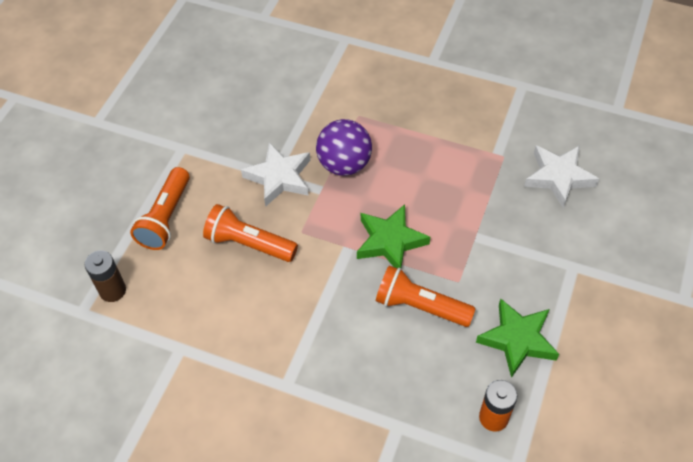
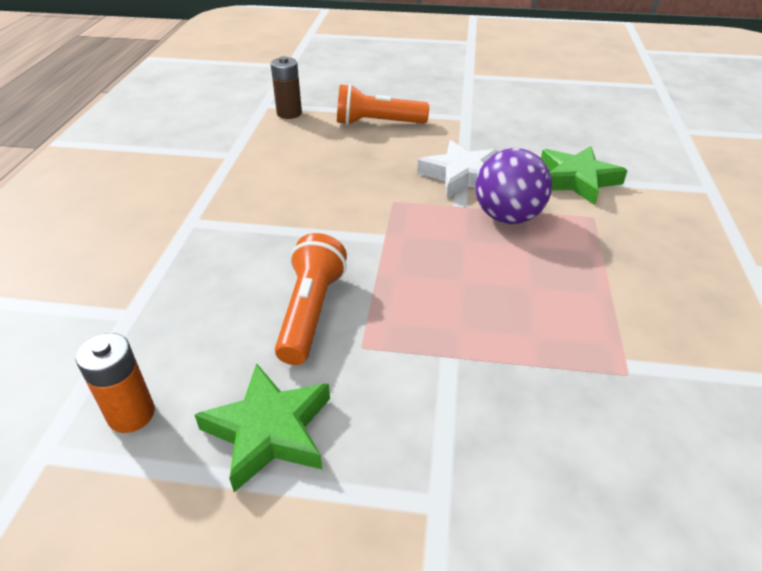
camera: 75 degrees right, 15 degrees down
orange flashlight [203,204,298,262] -> none
green star [357,204,430,268] -> green star moved to [541,146,628,205]
white star [524,145,599,208] -> none

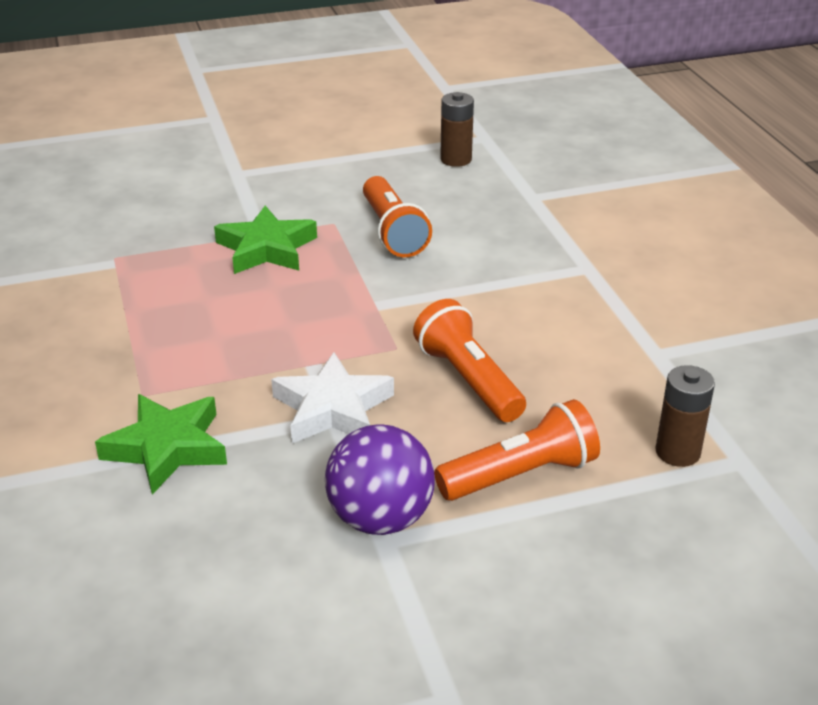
camera: 155 degrees right, 5 degrees down
orange battery [76,333,155,433] -> brown battery [440,92,474,167]
green star [195,363,330,492] -> green star moved to [214,206,317,274]
purple ball [475,148,552,224] -> purple ball moved to [325,424,435,535]
none -> orange flashlight [413,299,526,422]

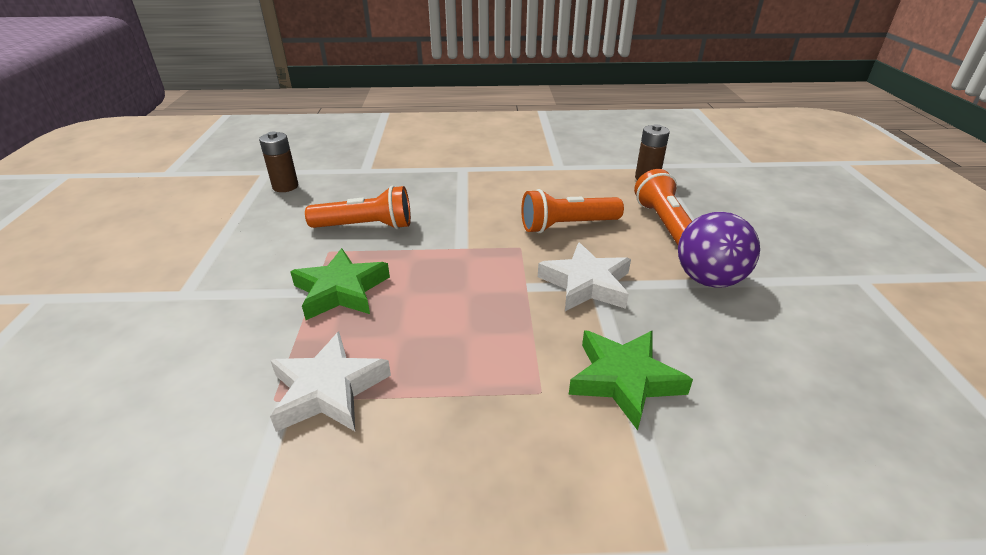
camera: 75 degrees left, 0 degrees up
none -> white star [270,332,391,432]

